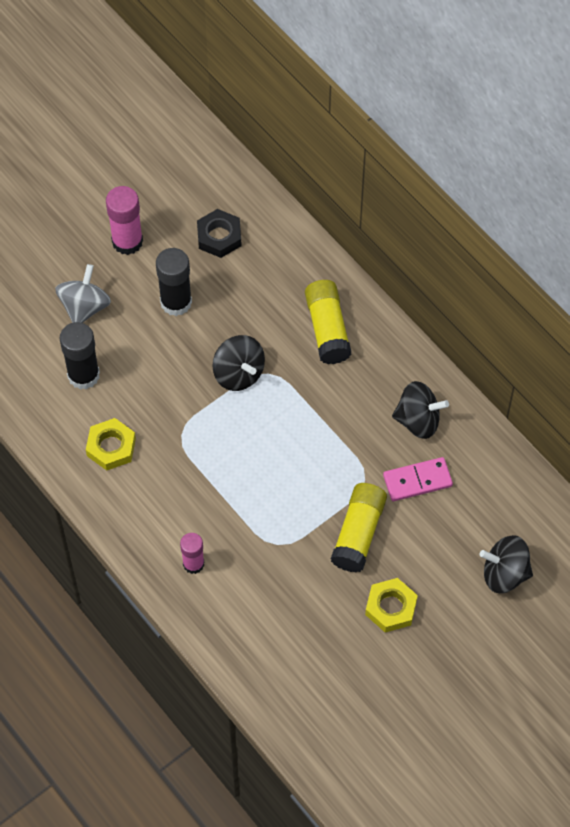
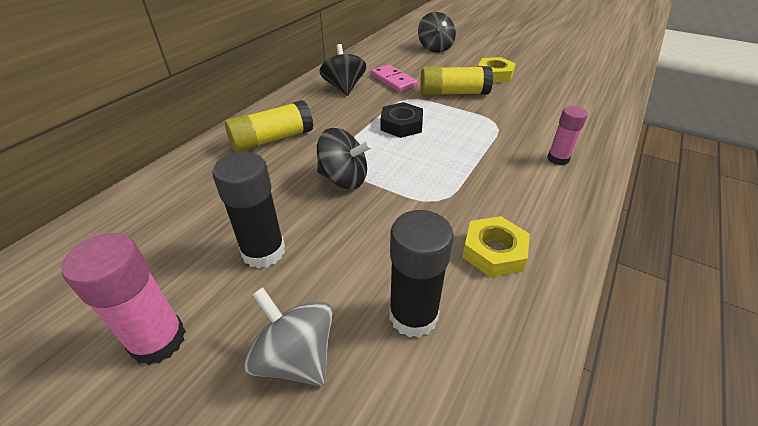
camera: 110 degrees left, 20 degrees down
grey spinning top [55,264,111,323] -> grey spinning top turned 45 degrees clockwise [244,287,333,386]
black nut [197,209,242,258] -> black nut moved to [380,102,423,138]
black spinning top [212,335,265,391] -> black spinning top turned 75 degrees clockwise [317,128,372,189]

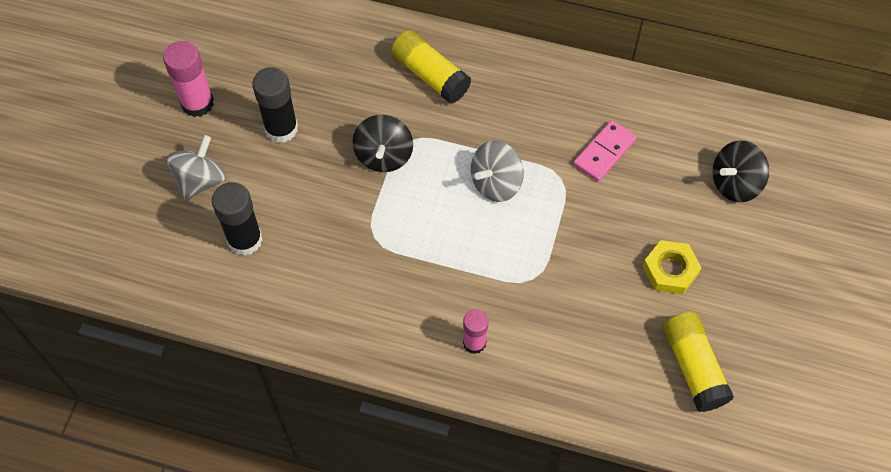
camera: 75 degrees right, 20 degrees up
black spinning top [319,44,366,96] -> none
black nut [380,102,423,138] -> grey spinning top [471,141,524,202]
yellow glue stick [420,66,493,96] -> yellow glue stick moved to [662,312,734,412]
yellow nut [462,216,530,277] -> none

